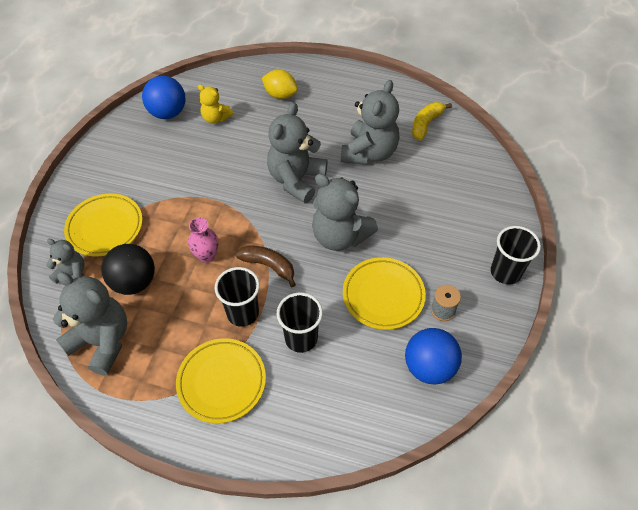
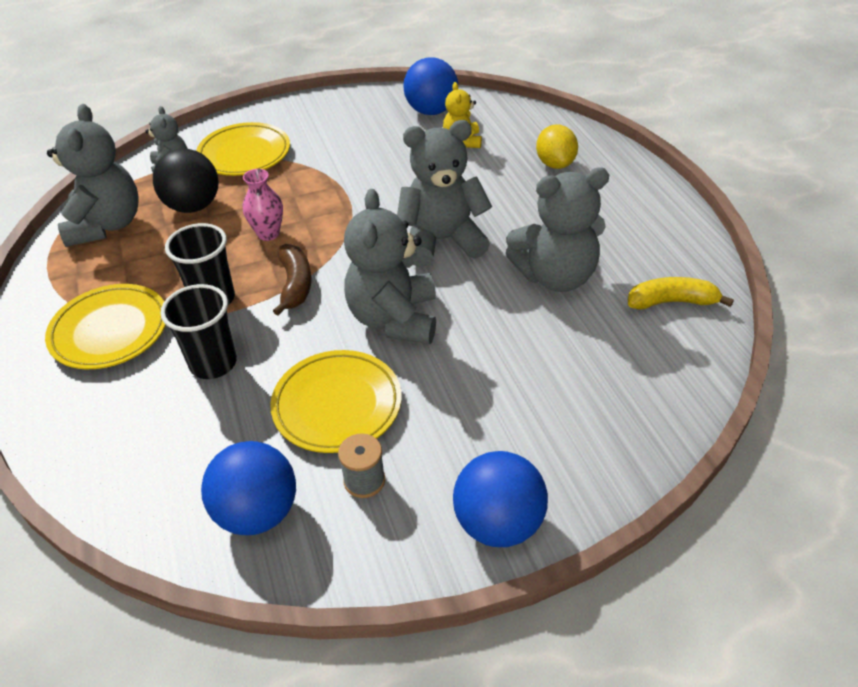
camera: 55 degrees right, 10 degrees down
black cup [491,226,541,285] -> blue ball [453,451,548,547]

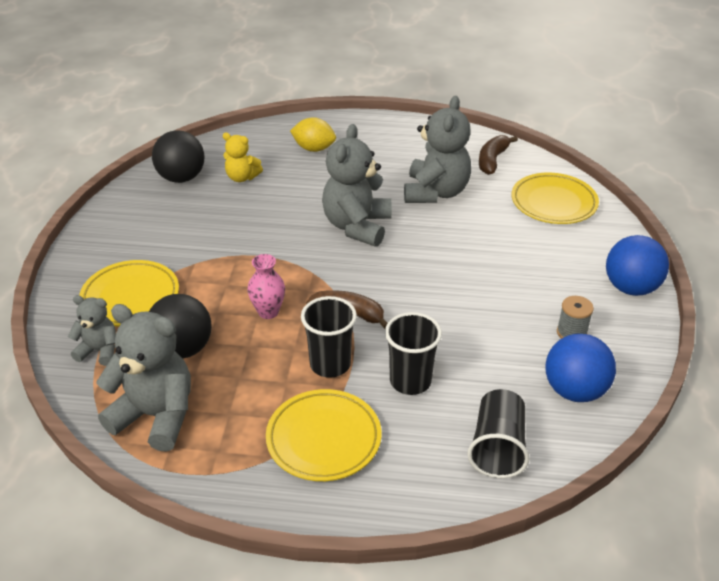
camera: 65 degrees left, 5 degrees down
yellow plate [270,350,402,453] -> yellow plate moved to [512,173,599,224]
grey teddy bear [344,189,436,344] -> none
blue ball [403,57,458,115] -> black ball [152,131,204,183]
yellow banana [628,277,734,310] -> brown banana [479,135,518,175]
none -> black cup [467,389,529,478]

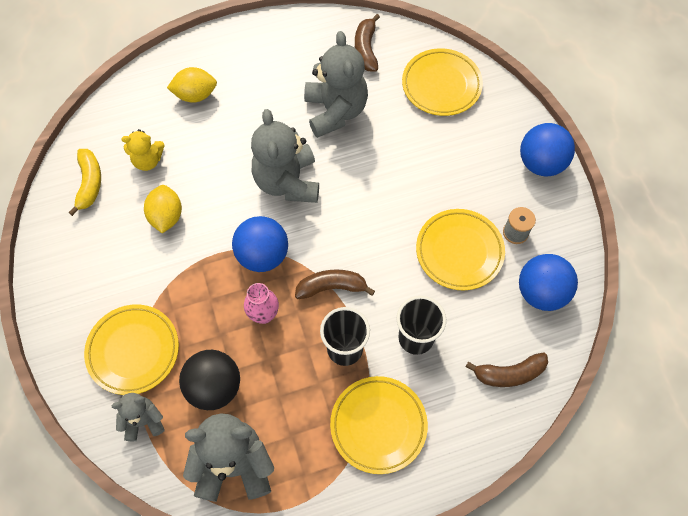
camera: 25 degrees left, 25 degrees up
black ball [152,131,204,183] -> yellow banana [68,149,101,216]
black cup [467,389,529,478] -> brown banana [466,353,548,387]
none -> yellow lemon [144,185,182,233]
none -> blue ball [232,216,288,272]
none -> yellow plate [416,209,505,290]

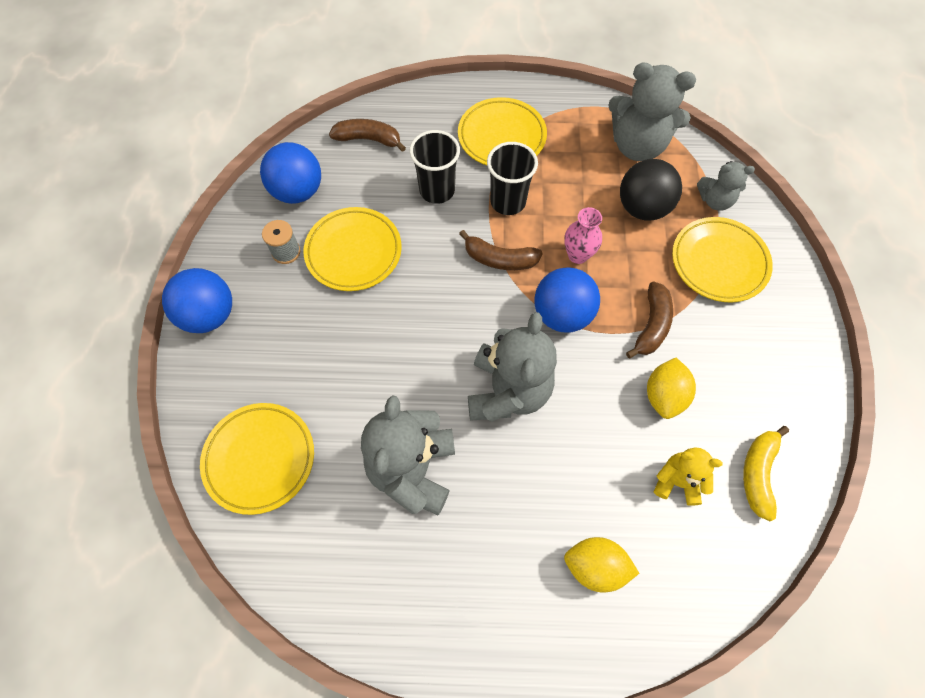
camera: 160 degrees left, 0 degrees up
brown banana [355,14,380,71] -> brown banana moved to [626,282,673,359]

